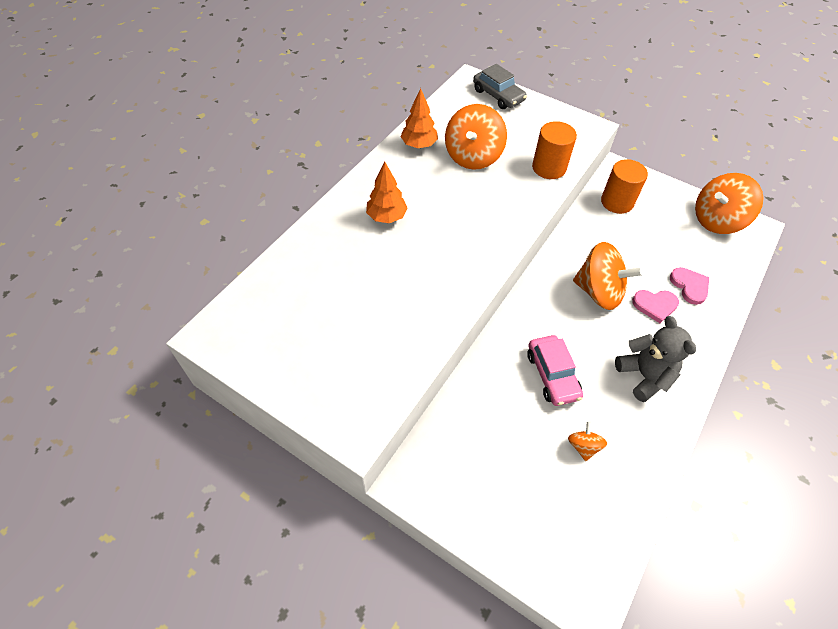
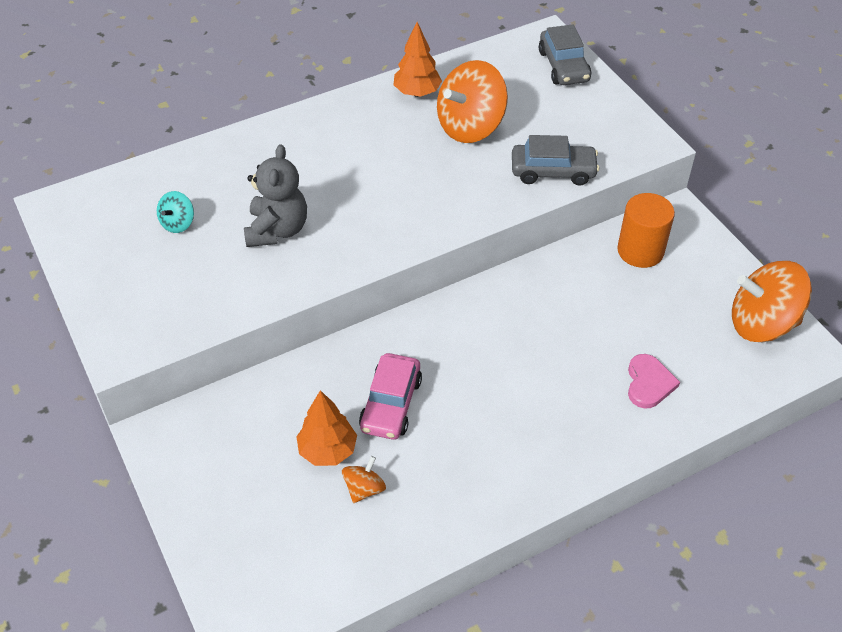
camera: 30 degrees right, 5 degrees down
orange tree [366,162,408,223] -> orange tree moved to [296,390,357,466]
orange cylinder [532,121,577,179] -> grey car [512,135,599,186]
orange spinning top [573,242,643,310] -> none
grey teddy bear [615,316,696,402] -> grey teddy bear moved to [244,144,307,247]
pink heart [632,290,679,323] -> none
none -> turquoise spinning top [157,191,194,233]

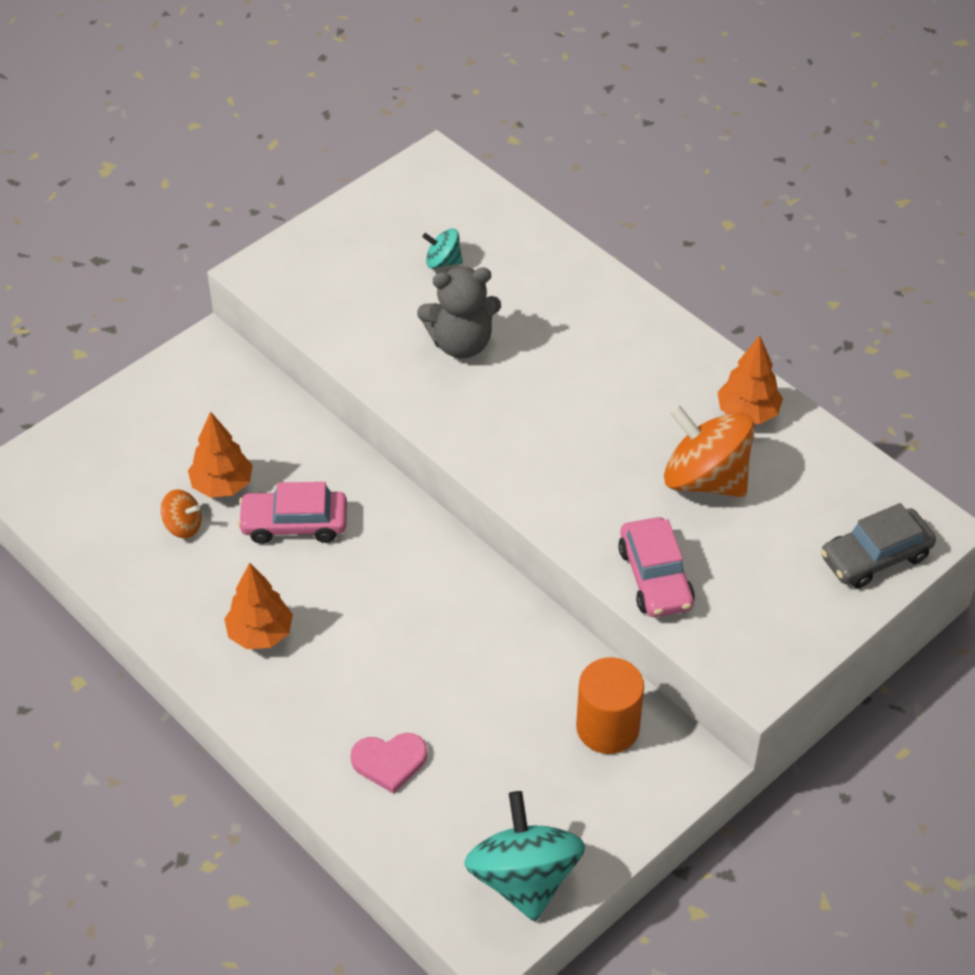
camera: 75 degrees right, 0 degrees up
grey car [512,135,599,186] -> pink car [618,517,695,617]
orange spinning top [732,261,812,342] -> turquoise spinning top [465,791,585,922]
none -> orange tree [224,563,293,649]

